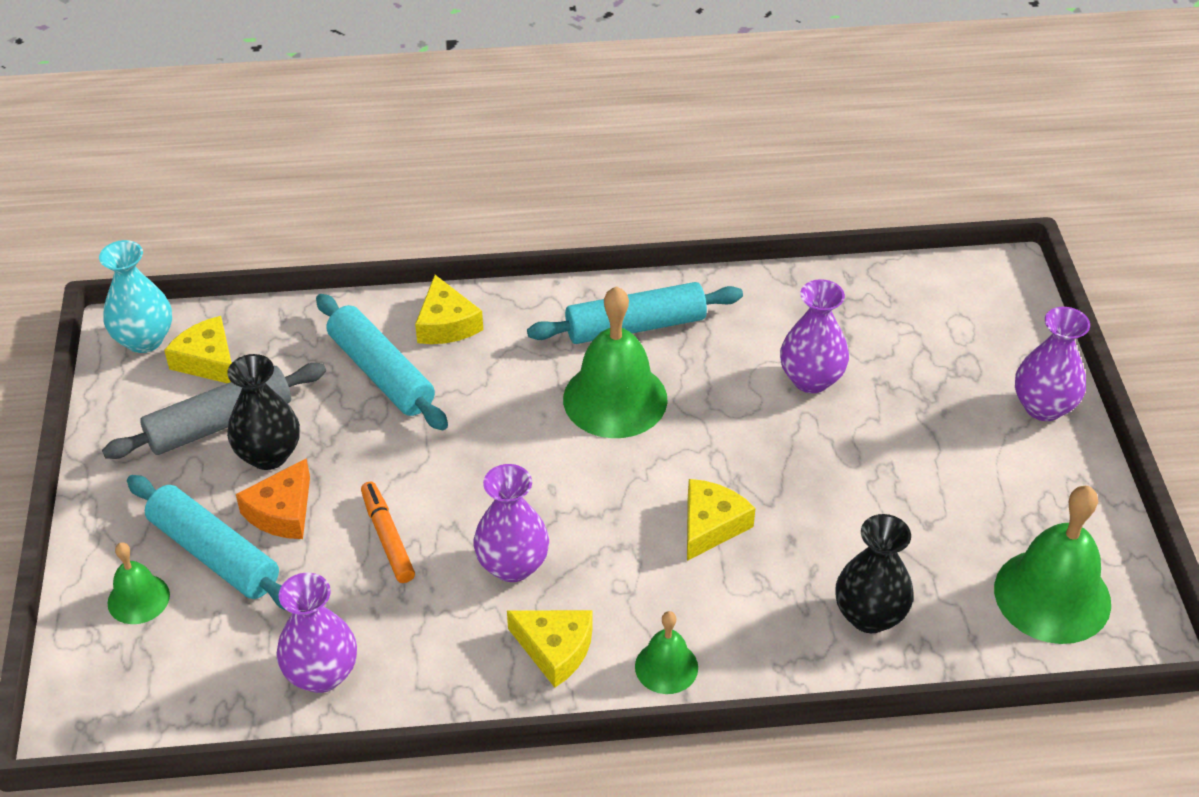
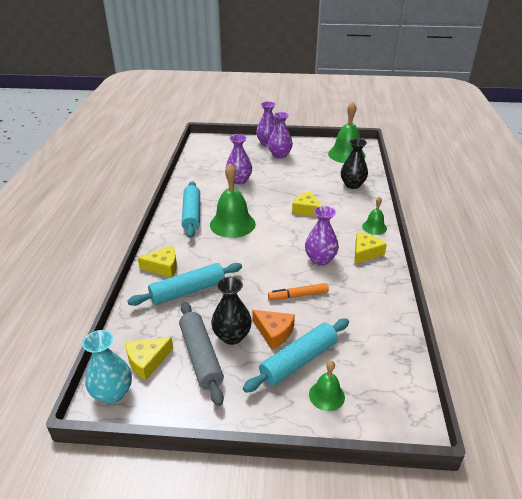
camera: 80 degrees left, 10 degrees down
purple vase [276,573,357,693] -> purple vase moved to [268,112,293,159]

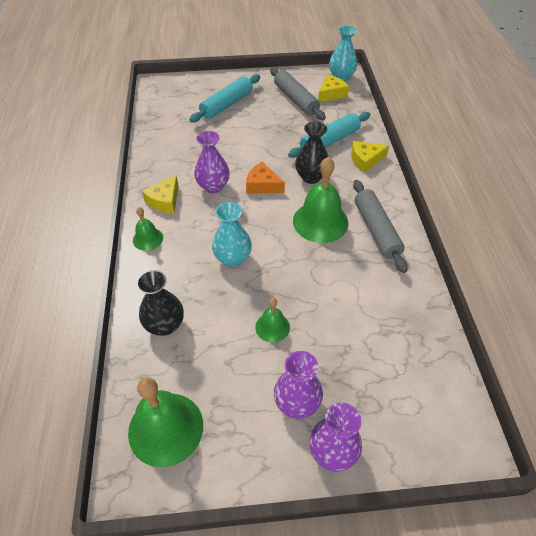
camera: 170 degrees right, 15 degrees up
turquoise rolling pin [182,181,200,238] -> grey rolling pin [353,180,408,273]
black vase [211,277,252,345] -> black vase moved to [295,122,329,184]
purple vase [225,134,252,184] -> none
orange cheese [252,310,295,350] -> orange cheese moved to [246,162,285,194]
orange marker [268,283,329,300] -> none
yellow cheese [292,192,323,217] -> turquoise vase [212,202,252,267]
green bell [309,361,345,411] -> green bell moved to [255,298,290,343]

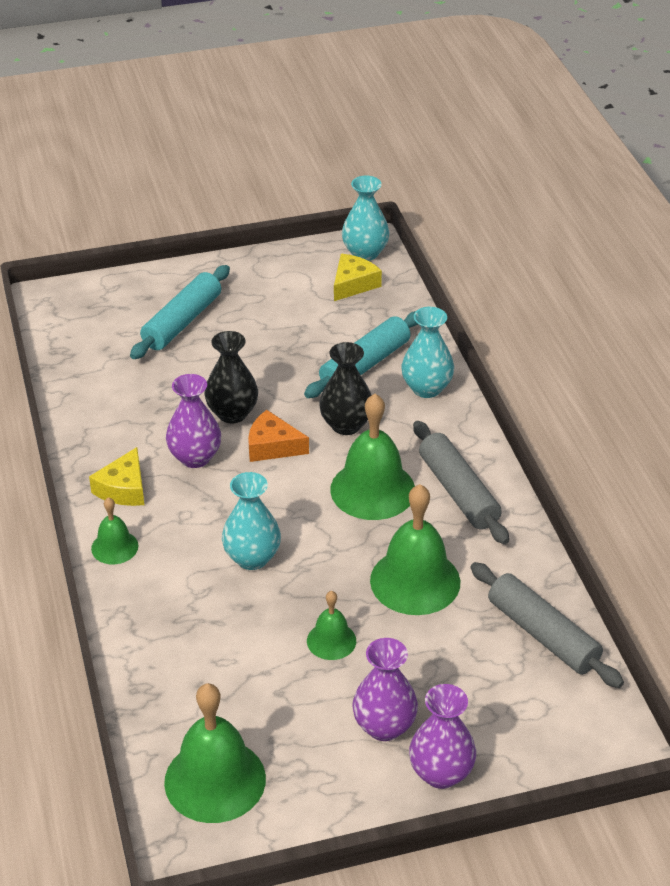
camera: 10 degrees left, 10 degrees down
black vase [136,270,184,336] -> black vase moved to [204,331,258,423]
grey rolling pin [270,67,326,120] -> grey rolling pin moved to [470,562,624,688]
yellow cheese [351,141,389,173] -> turquoise vase [402,307,454,398]
none -> green bell [370,484,460,615]

